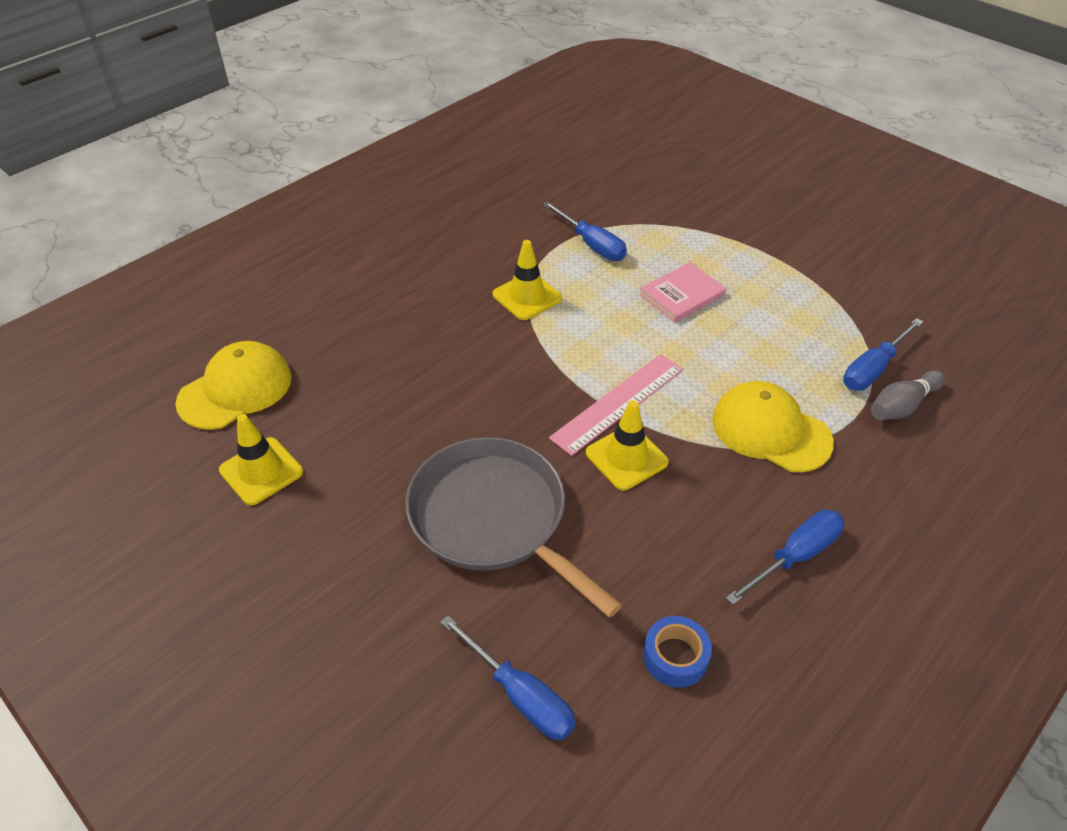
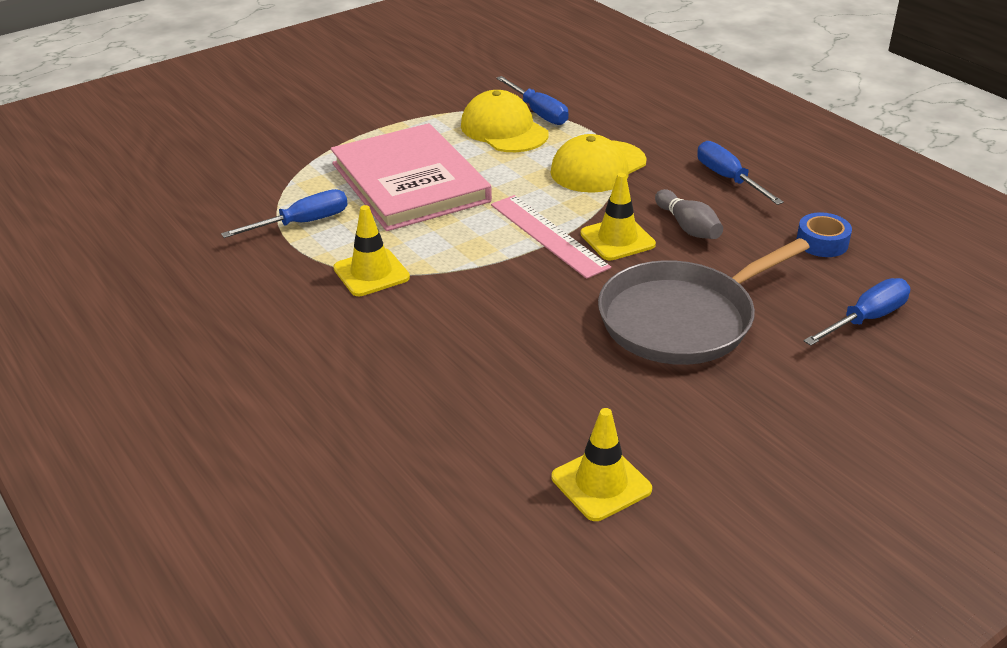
camera: 80 degrees left, 10 degrees down
yellow cap [175,341,292,430] -> yellow cap moved to [461,90,549,152]
pink book [639,262,726,323] -> pink book [331,123,492,231], size x2.08
grey bowling pin [871,370,945,420] -> grey bowling pin moved to [655,189,723,239]

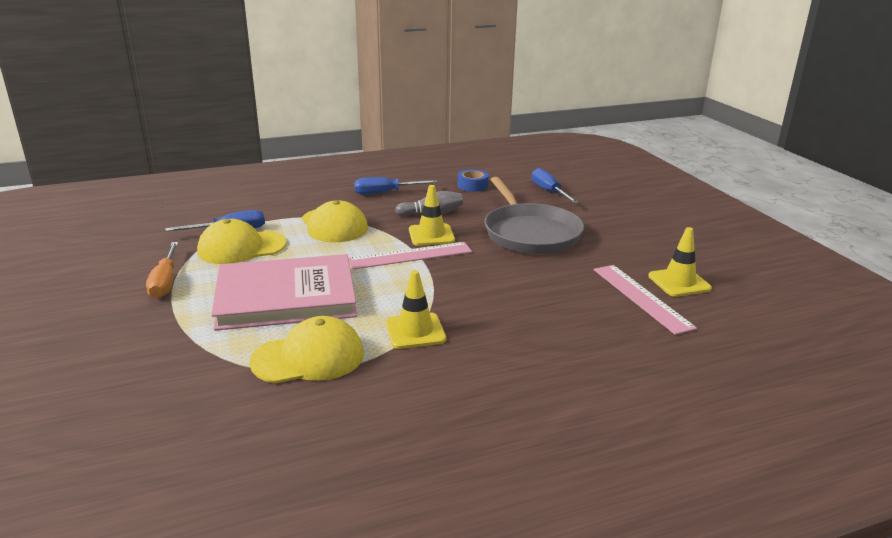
camera: 75 degrees left, 10 degrees down
blue screwdriver [221,189,348,238] -> yellow cap [249,316,364,383]
none -> orange screwdriver [146,242,178,299]
none -> pink ruler [594,265,697,335]

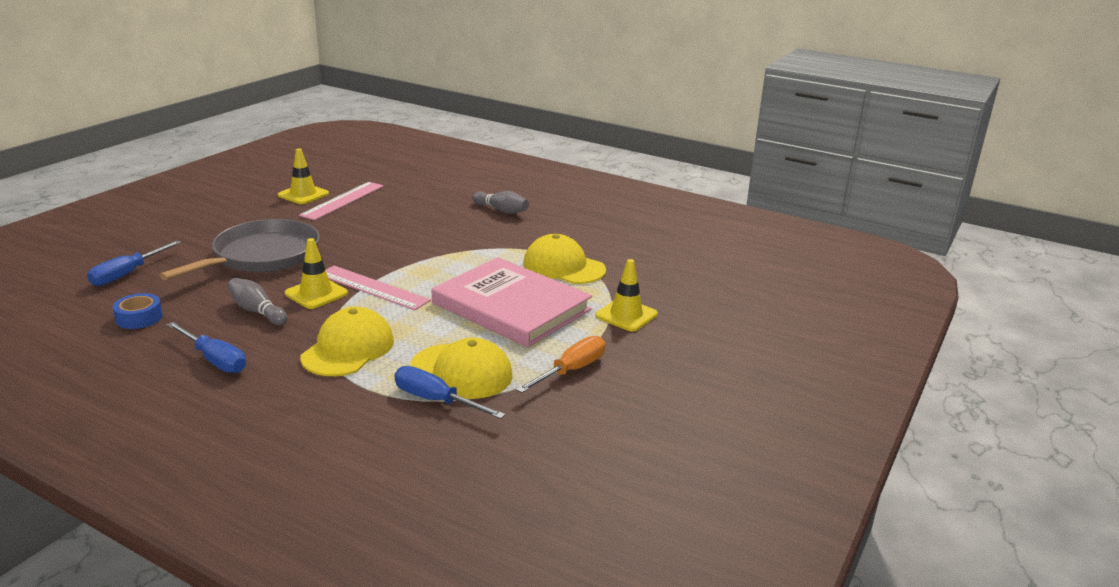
camera: 130 degrees left, 0 degrees up
yellow traffic cone [386,270,446,349] -> yellow traffic cone moved to [595,259,658,331]
none -> grey bowling pin [472,191,529,214]

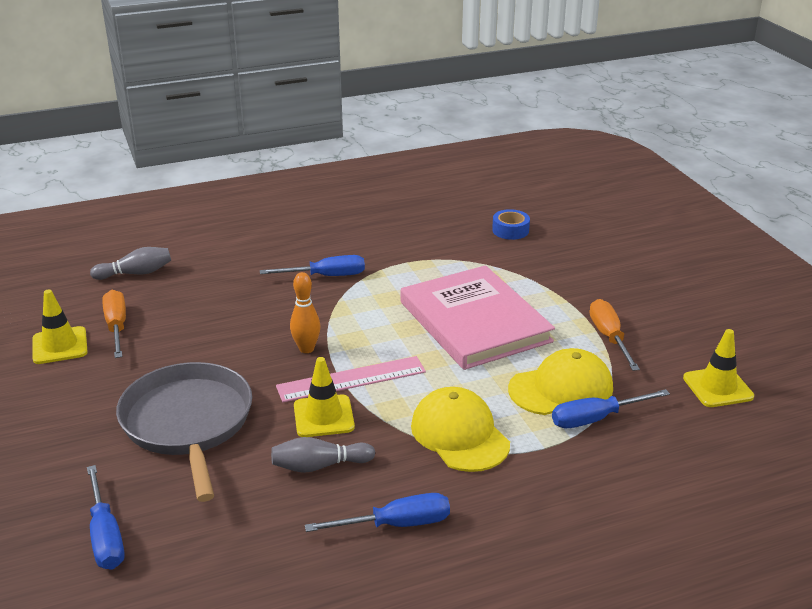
camera: 50 degrees left, 5 degrees up
blue tape [113,293,163,329] -> blue tape moved to [492,209,530,240]
pink ruler [299,182,384,220] -> orange screwdriver [102,290,126,358]
pink book [432,257,592,347] -> pink book turned 75 degrees clockwise [401,265,555,370]
grey bowling pin [472,191,529,214] -> grey bowling pin moved to [90,247,171,280]
yellow cap [523,234,606,284] -> none
yellow traffic cone [595,259,658,331] -> yellow traffic cone moved to [683,329,754,407]
none -> blue screwdriver [260,255,365,276]
none -> orange bowling pin [290,272,320,353]

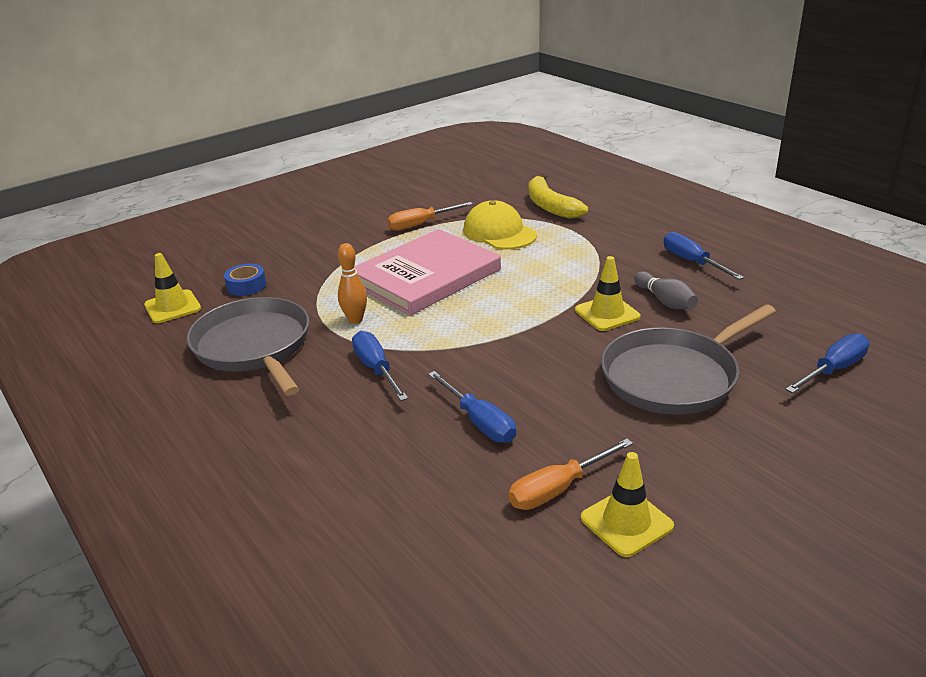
camera: 105 degrees left, 0 degrees up
grey bowling pin [90,247,171,280] -> none
pink ruler [276,356,426,402] -> none
orange bowling pin [290,272,320,353] -> orange bowling pin moved to [338,243,367,324]
yellow cap [411,387,510,472] -> none
blue screwdriver [552,389,670,428] -> blue screwdriver moved to [428,371,516,443]
yellow traffic cone [683,329,754,407] -> yellow traffic cone moved to [144,253,201,323]
none -> grey pan [187,297,309,396]
none -> yellow banana [529,173,588,219]

